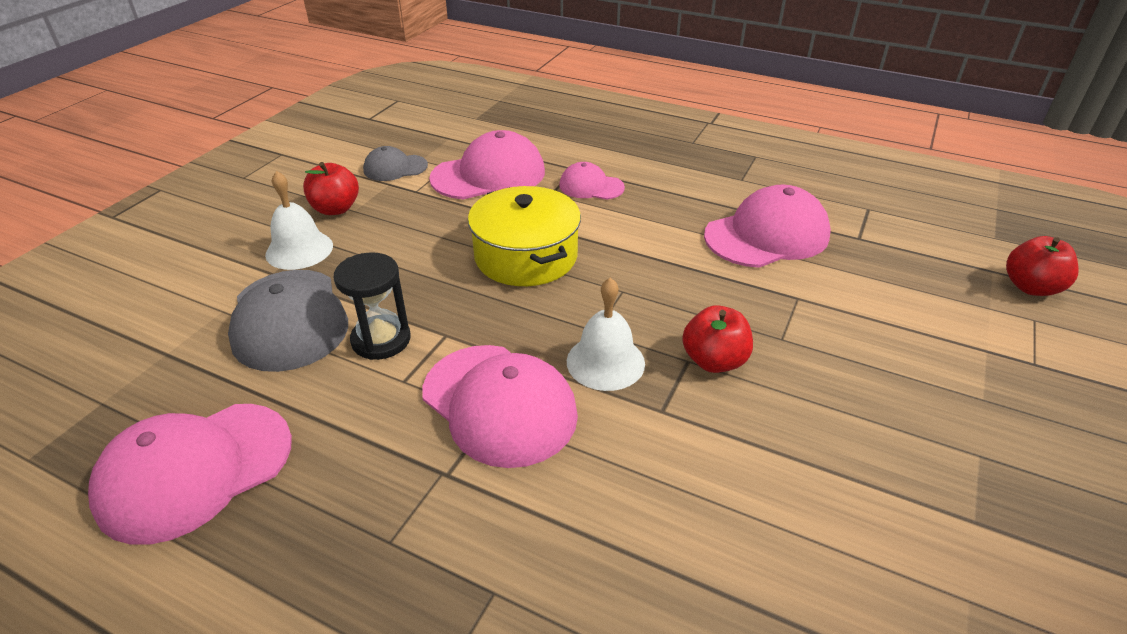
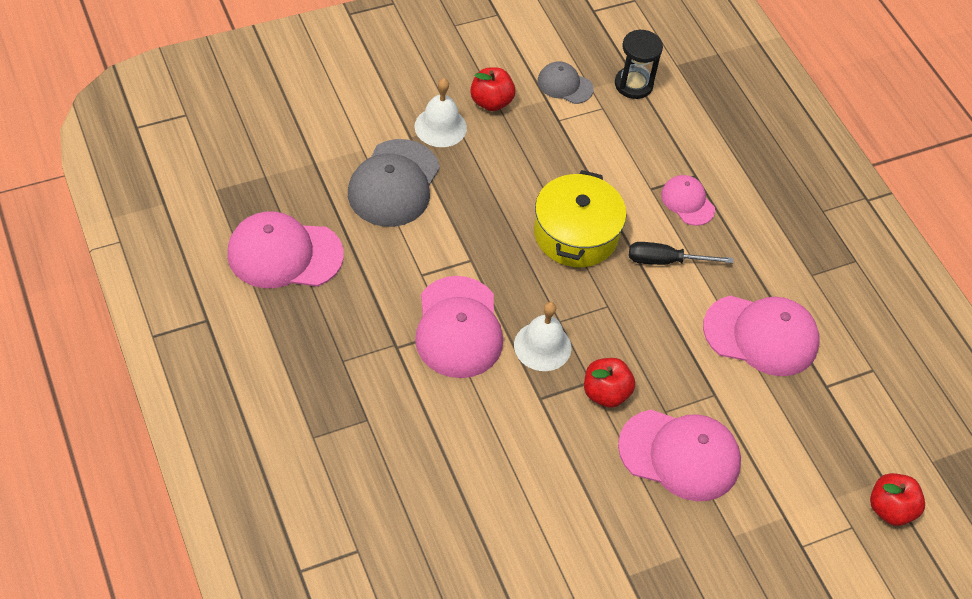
camera: 35 degrees right, 15 degrees up
black hourglass [334,252,411,360] -> black hourglass moved to [615,29,663,99]
pink cap [429,130,545,199] -> pink cap moved to [618,410,741,501]
none -> black screwdriver [629,242,733,265]

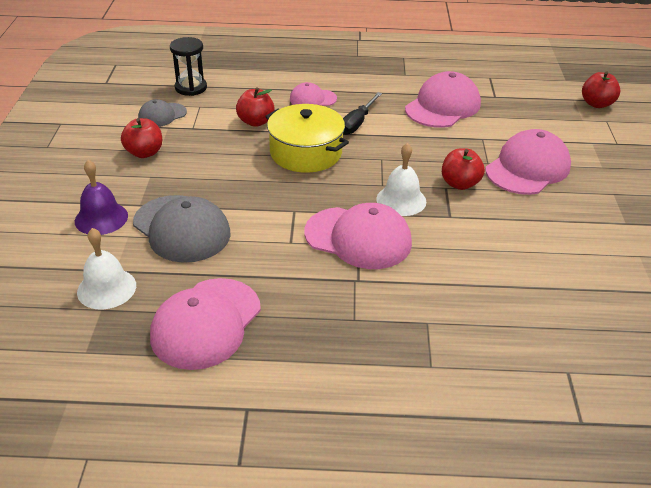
camera: 60 degrees left, 15 degrees down
white bell [415,78,467,147] -> white bell moved to [77,228,136,310]
none -> purple bell [75,160,128,235]
none -> red apple [236,87,275,127]

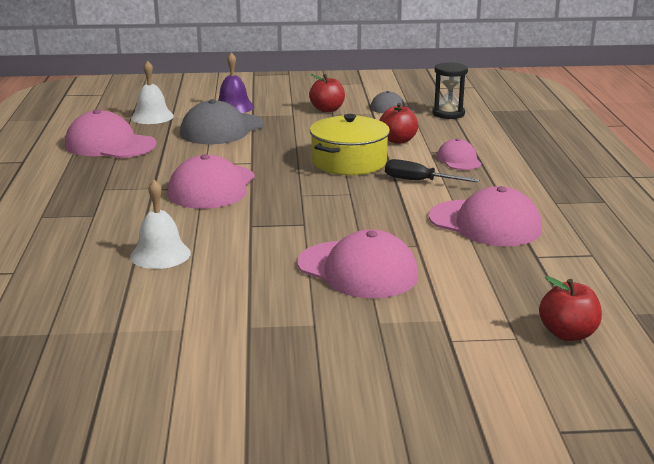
camera: 85 degrees right, 15 degrees down
white bell [376,143,426,216] -> white bell moved to [130,180,191,269]
red apple [442,148,485,190] -> none

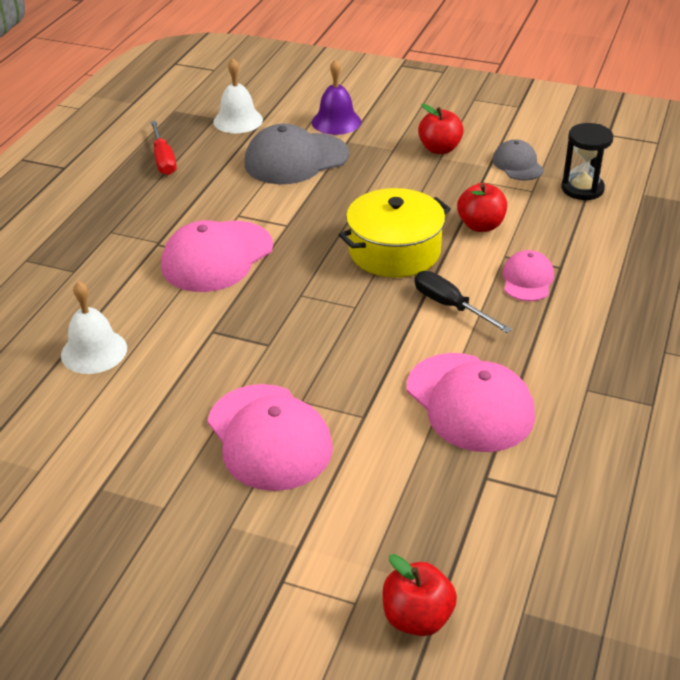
camera: 25 degrees right, 15 degrees up
pink cap [65,109,157,158] -> red screwdriver [150,121,177,175]

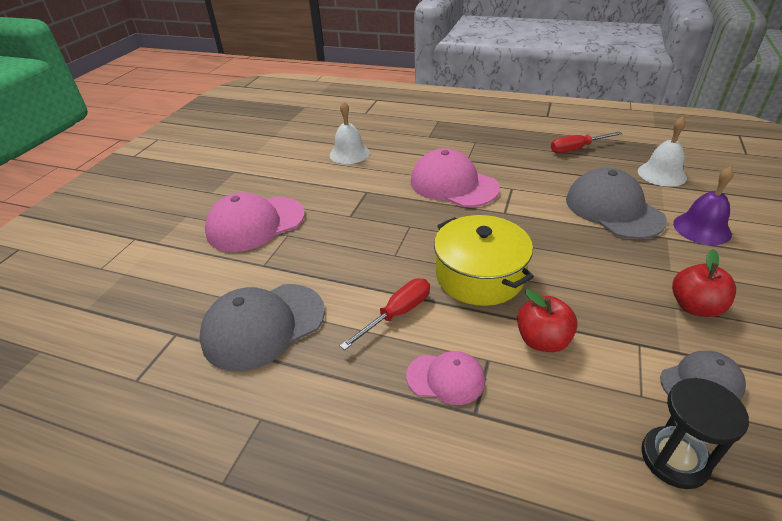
camera: 90 degrees right, 0 degrees up
red apple [382,554,457,636] -> none
pink cap [407,353,535,452] -> grey cap [199,284,325,371]
black screwdriver [415,271,512,333] -> red screwdriver [340,278,430,350]

